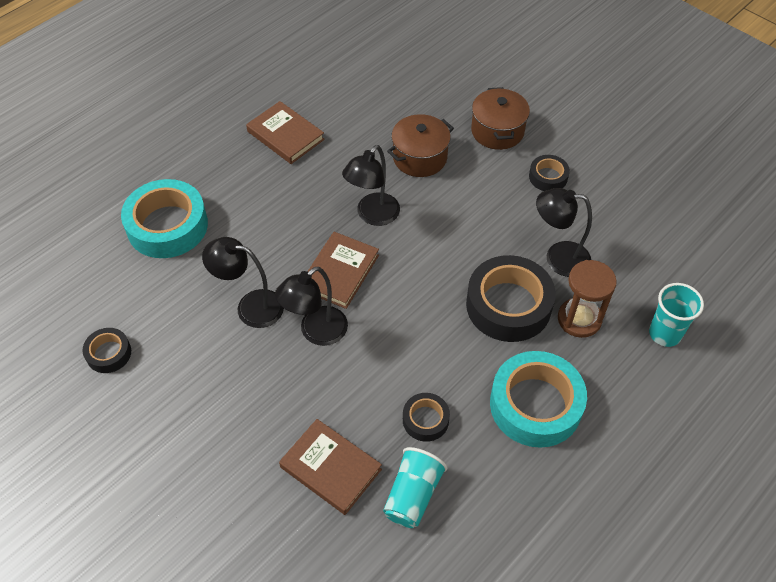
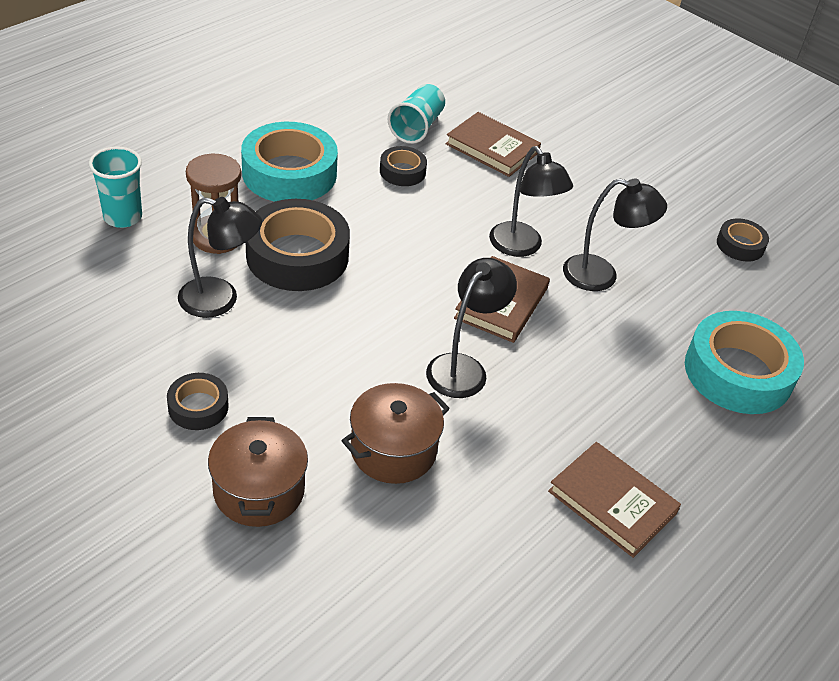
camera: 175 degrees right, 10 degrees down
black lamp [275,267,348,346] -> black lamp turned 105 degrees clockwise [489,146,573,257]

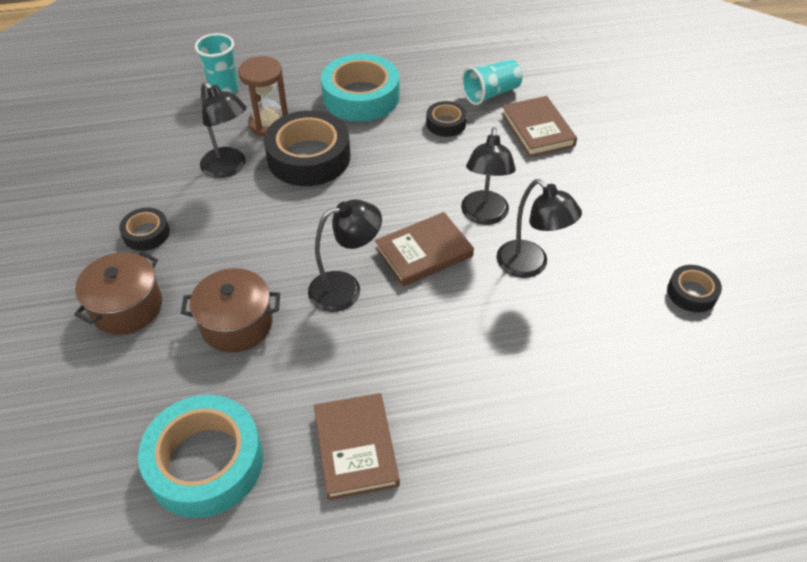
camera: 40 degrees right, 5 degrees up
turquoise tape [685,311,804,414] -> turquoise tape moved to [138,395,263,518]

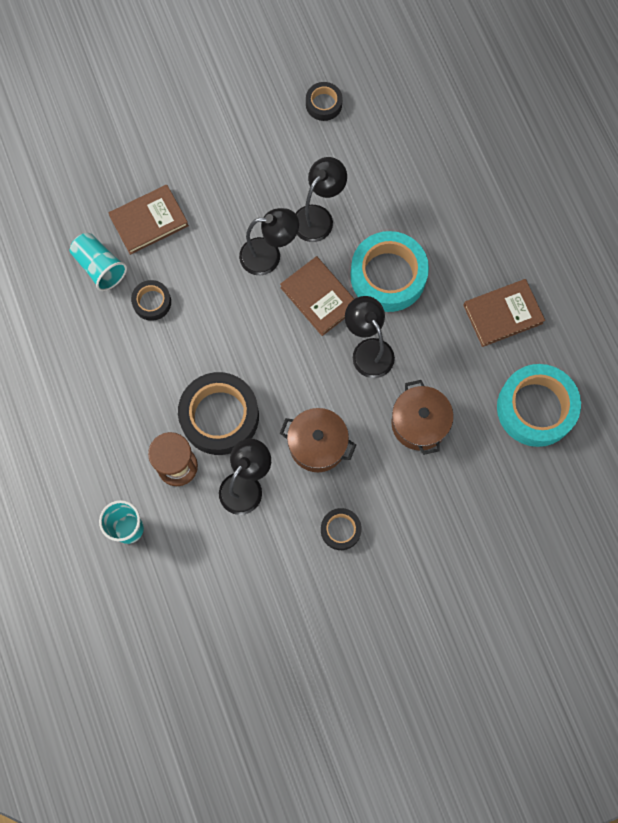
camera: 100 degrees left, 25 degrees up
brown pot [74,251,162,335] -> brown pot moved to [280,408,356,472]
turquoise tape [321,54,399,122] -> turquoise tape moved to [350,231,429,312]

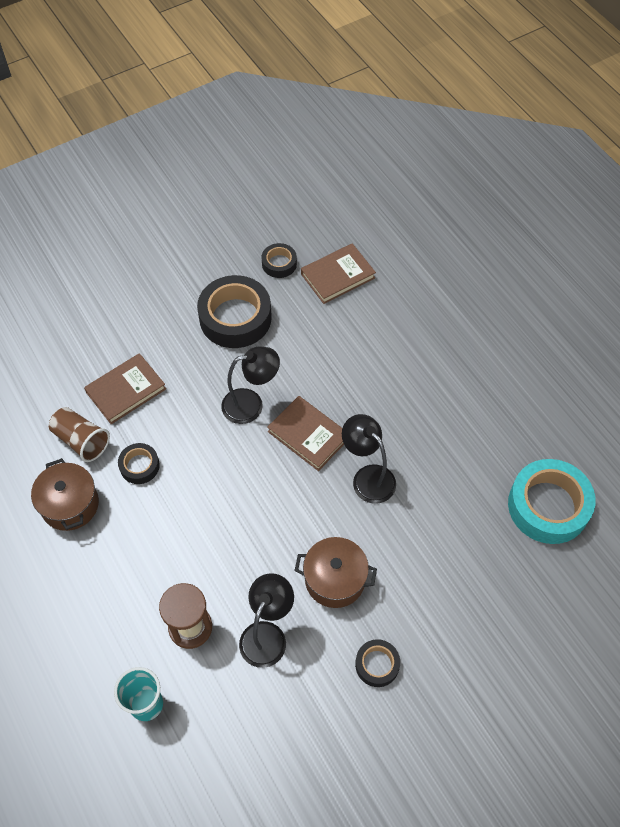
camera: 10 degrees left, 15 degrees down
turquoise cup [69,233,127,291] -> brown cup [49,407,110,462]
black tape [178,372,259,455] -> black tape moved to [197,275,272,348]
black lamp [295,157,347,242] -> none
turquoise tape [350,231,429,312] -> none
brown pot [391,380,454,455] -> brown pot moved to [31,458,99,531]
brown book [463,279,545,347] -> brown book moved to [301,243,376,304]

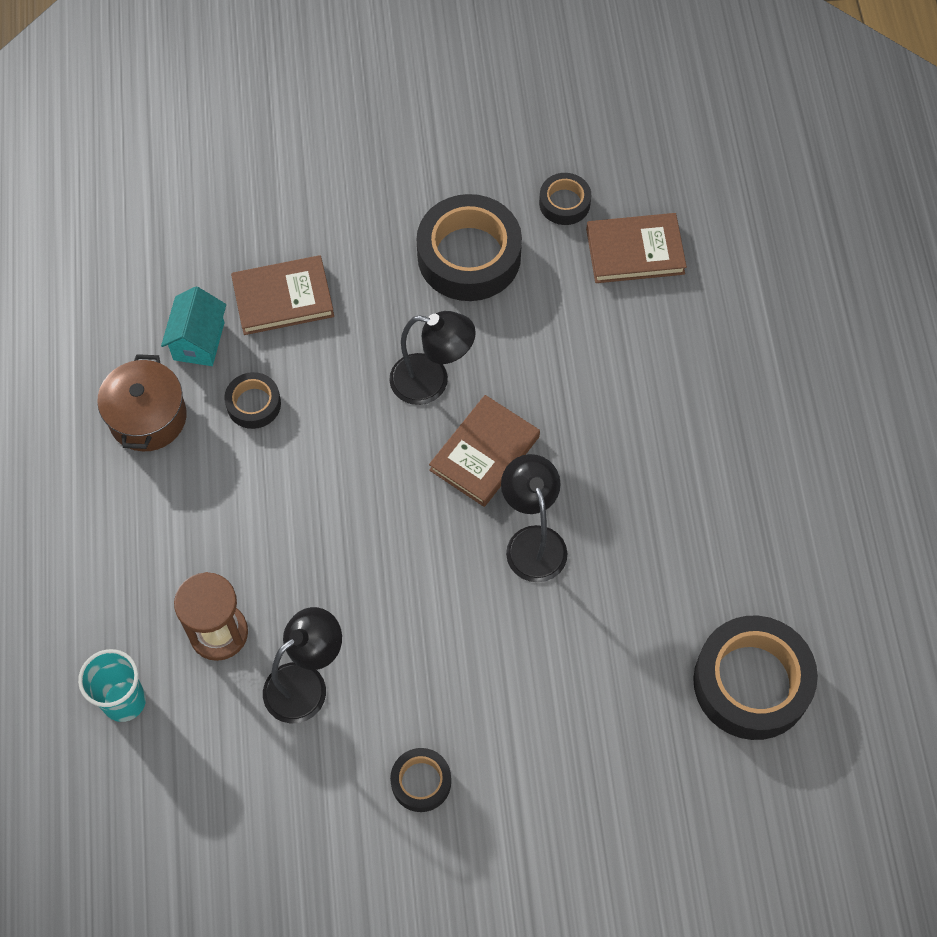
camera: 25 degrees right, 5 degrees up
brown cup [49,407,110,462] -> turquoise house [161,286,226,366]
brown book [267,396,344,471] -> brown book turned 60 degrees clockwise [429,395,540,507]
brown pot [294,537,377,608] -> none
turquoise tape [508,459,596,544] -> black tape [693,616,818,740]

